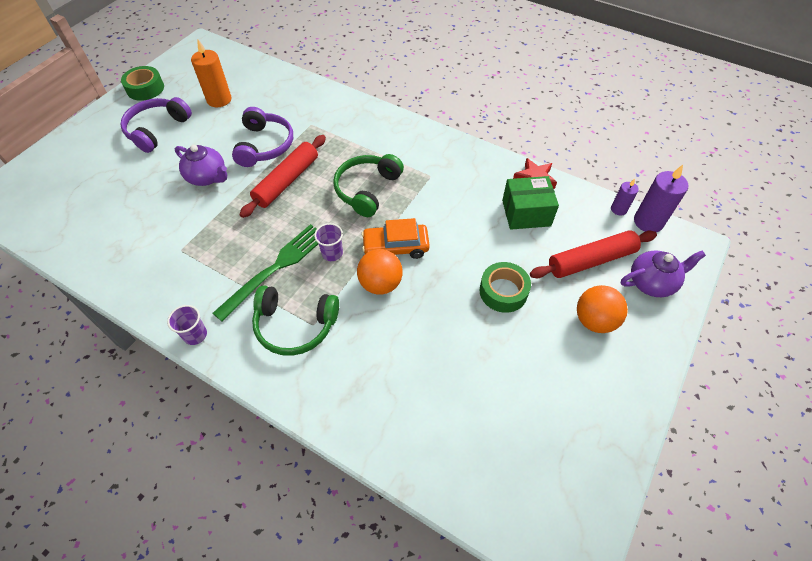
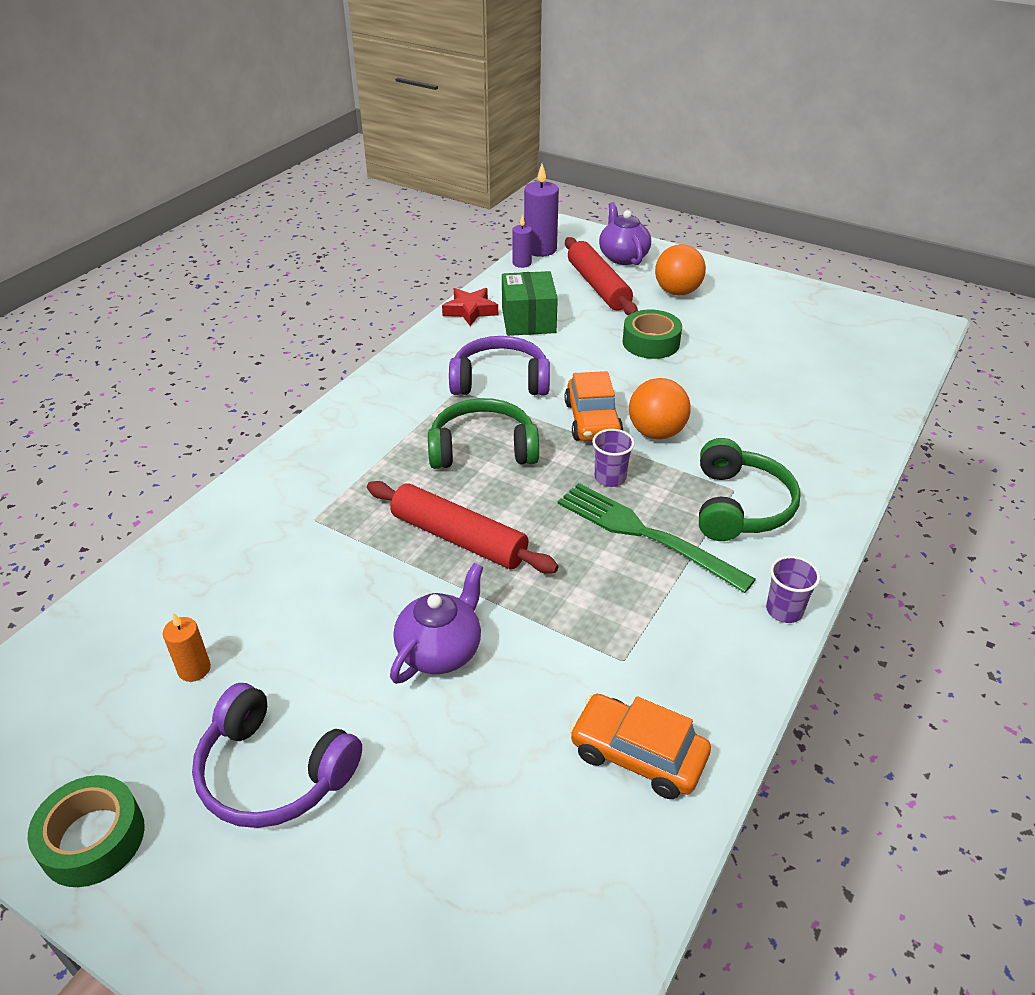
camera: 90 degrees left, 15 degrees down
orange candle [191,40,231,107] -> orange candle [163,612,211,682], size x0.57
purple headphones [232,107,293,167] -> purple headphones moved to [449,336,550,395]
green headphones [333,154,404,217] -> green headphones turned 150 degrees clockwise [428,398,539,469]
none -> orange car [570,694,711,799]

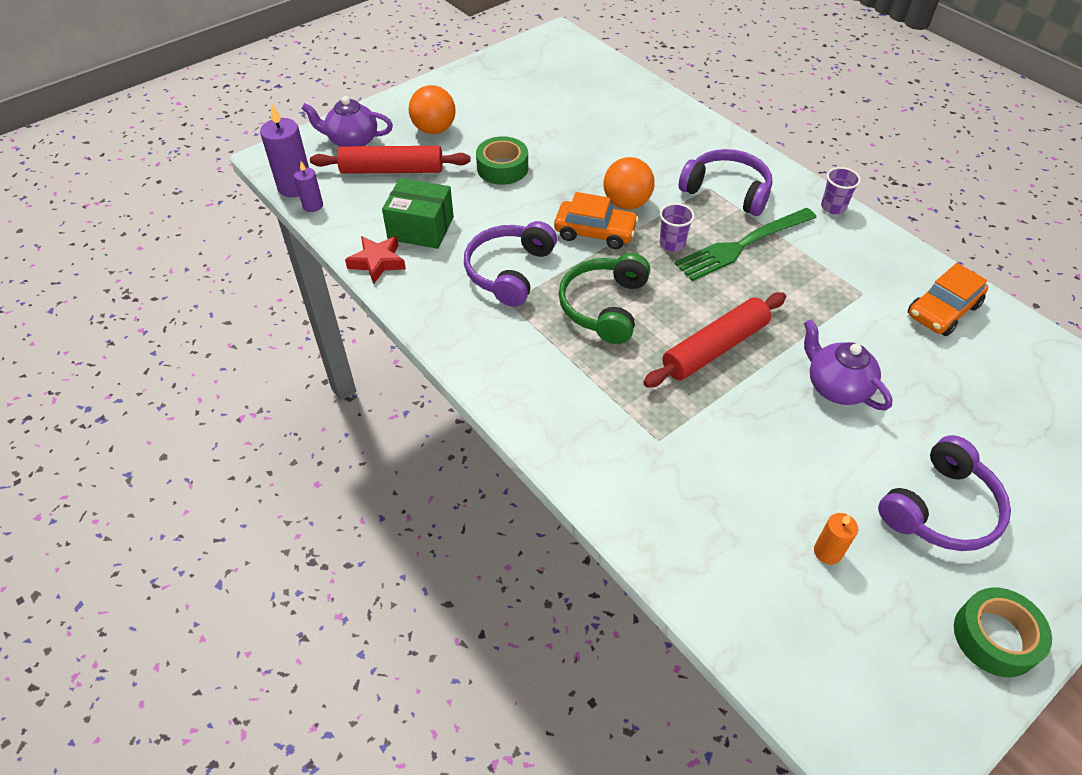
camera: 70 degrees left, 10 degrees up
green headphones [699,438,801,541] -> purple headphones [679,149,772,216]

